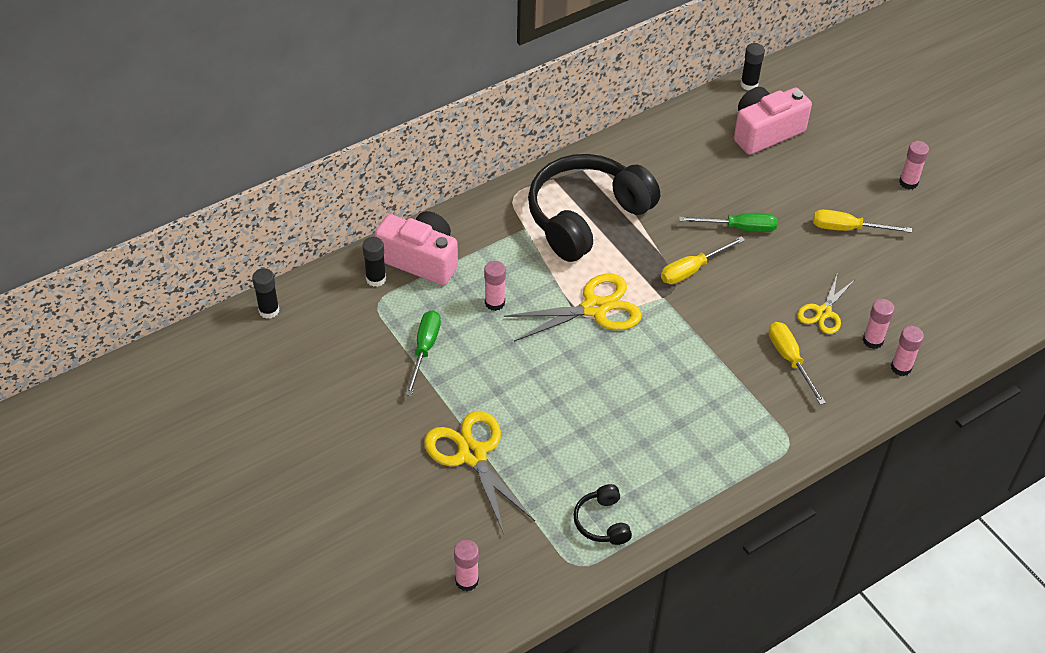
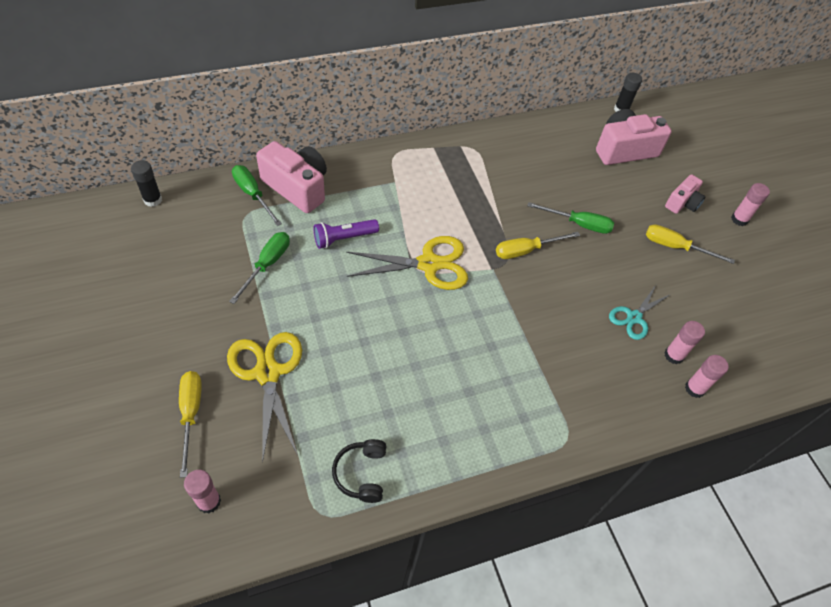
camera: 10 degrees right, 5 degrees up
black glue stick [362,237,386,287] -> green screwdriver [232,165,282,226]
pink glue stick [484,261,506,311] -> purple flashlight [313,219,379,249]
black headphones [528,154,660,262] -> none
yellow screwdriver [769,322,826,405] -> yellow screwdriver moved to [179,371,202,478]
yellow scissors [797,275,854,334] -> turquoise scissors [609,285,671,340]
none -> pink camera [665,174,705,214]

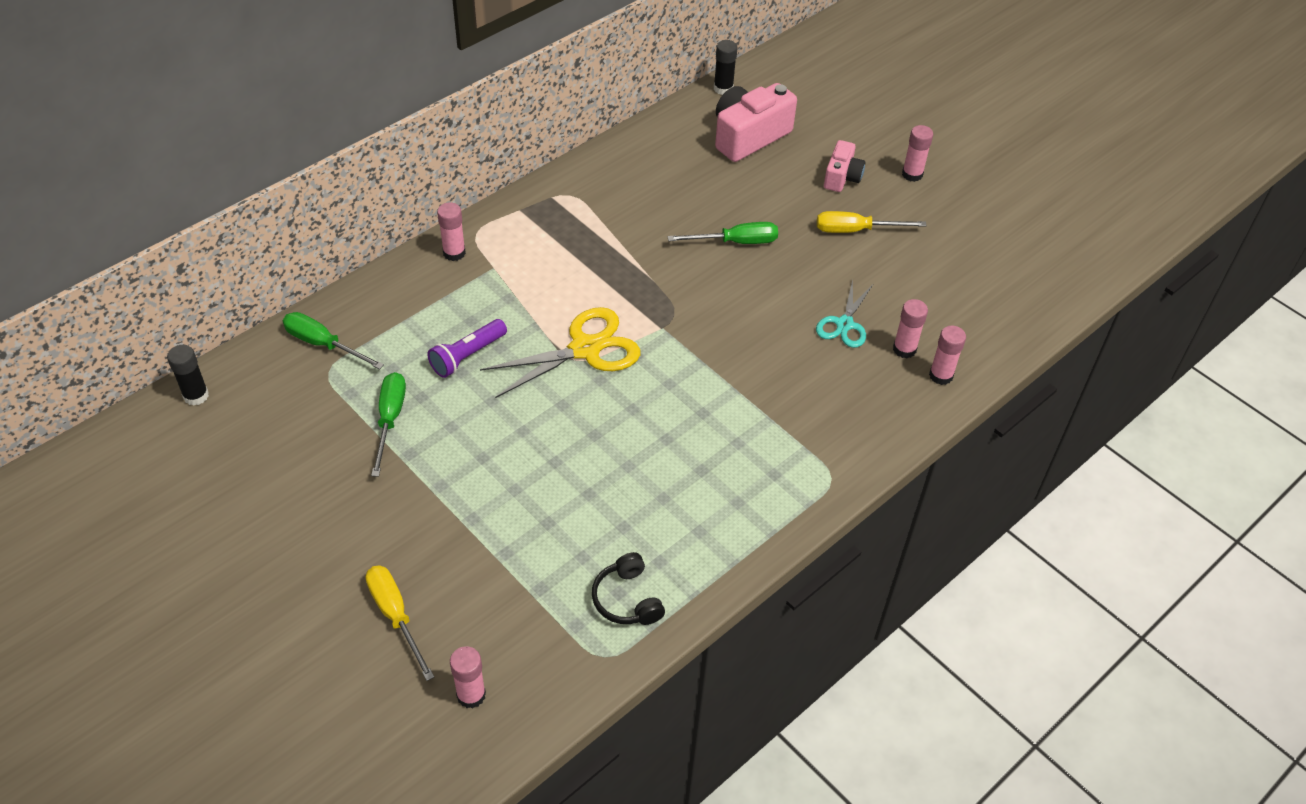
camera: 20 degrees left, 5 degrees down
yellow scissors [227,332,302,463] -> none
pink camera [256,141,327,213] -> none
yellow screwdriver [496,232,580,259] -> none
none -> pink glue stick [437,202,466,261]

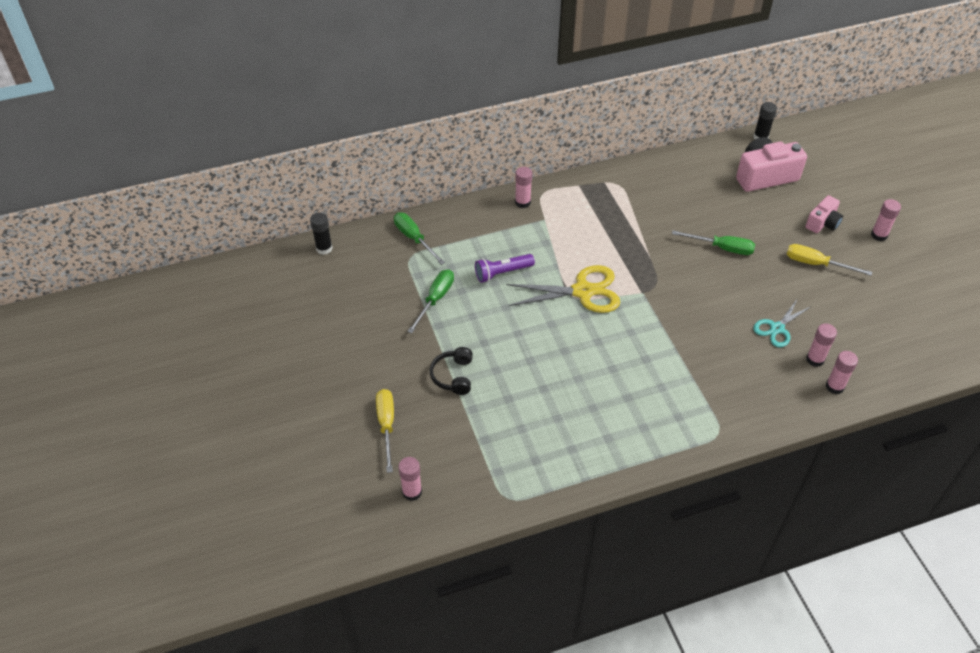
camera: 25 degrees right, 0 degrees up
black headphones [592,552,665,625] -> black headphones moved to [430,347,473,395]

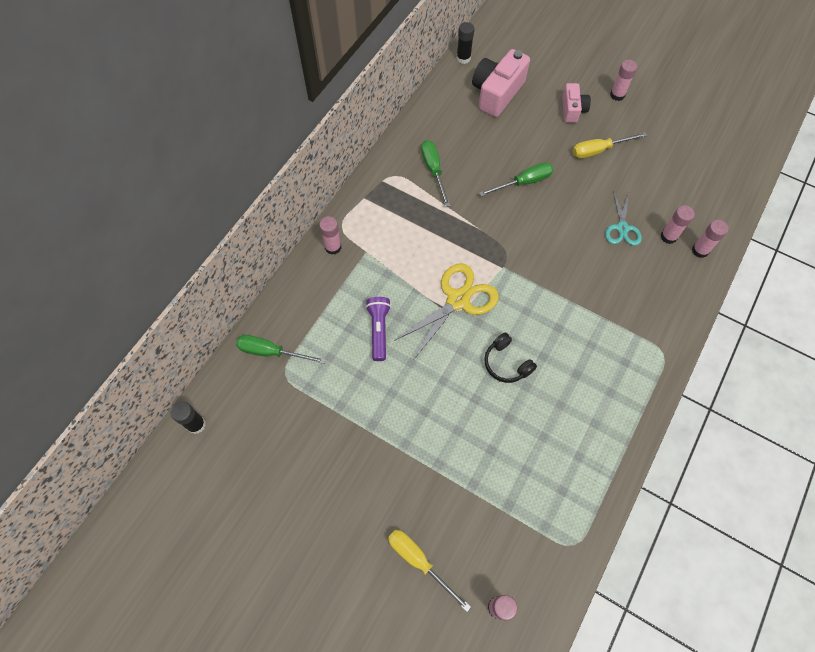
camera: 40 degrees left, 15 degrees up
green screwdriver [407,269,454,333] -> green screwdriver moved to [421,140,450,207]
black headphones [430,347,473,395] -> black headphones moved to [484,332,537,383]
purple flashlight [475,254,535,283] -> purple flashlight turned 150 degrees clockwise [366,297,391,361]

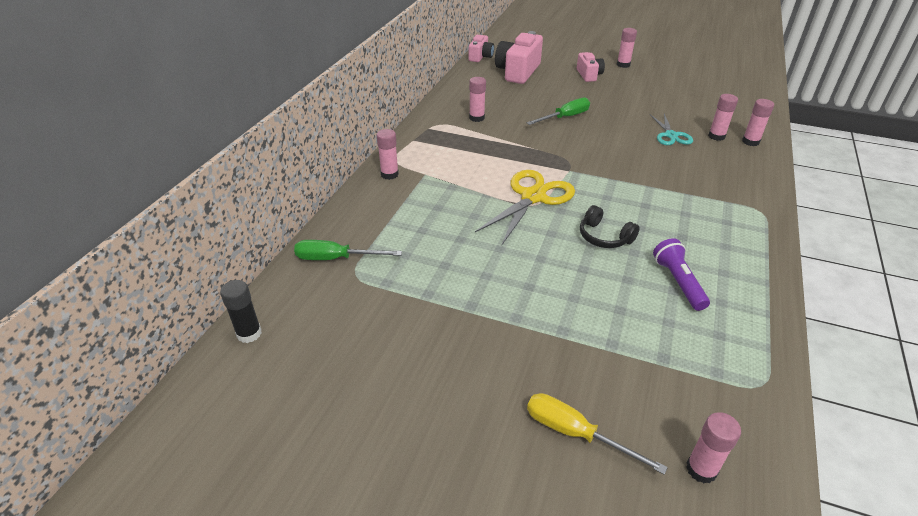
camera: 10 degrees left, 25 degrees down
purple flashlight [366,297,391,361] -> purple flashlight moved to [653,238,710,311]
green screwdriver [421,140,450,207] -> pink glue stick [469,77,486,122]
black glue stick [456,22,474,64] -> pink camera [469,35,494,62]
yellow screwdriver [573,132,647,158] -> none

